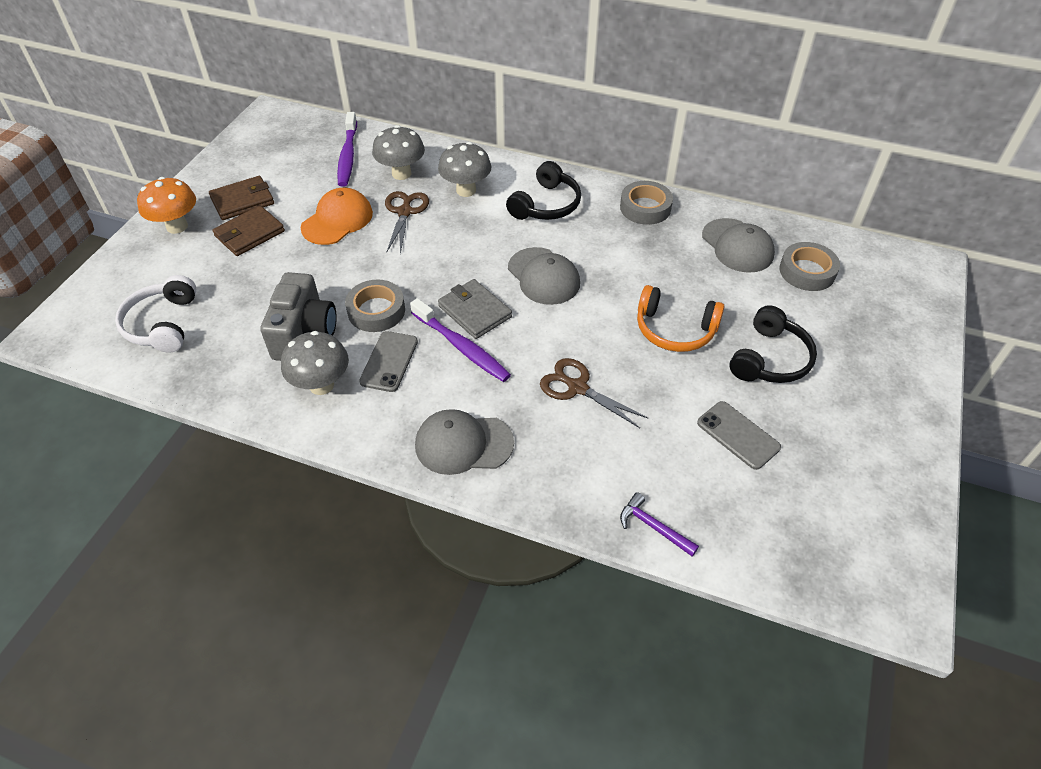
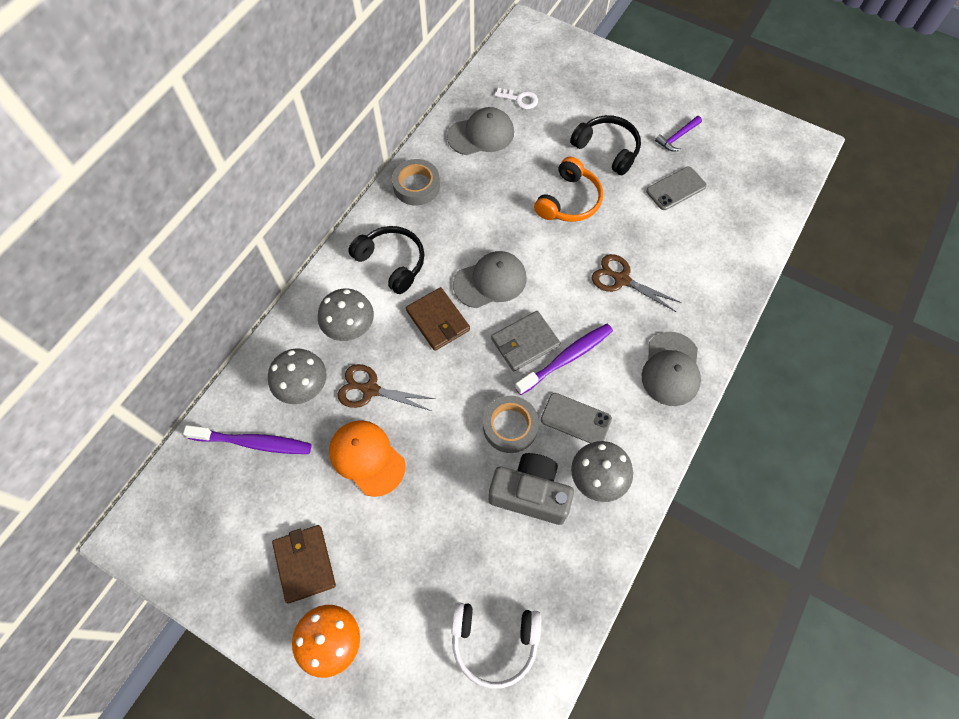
camera: 80 degrees left, 15 degrees up
brown wallet [212,205,285,256] -> brown wallet moved to [406,287,470,351]
brown scissors [540,358,648,428] -> brown scissors turned 75 degrees clockwise [592,254,682,312]
purple hammer [620,492,699,556] -> purple hammer moved to [655,116,702,152]
grey tape [779,242,840,291] -> white key [494,88,538,109]

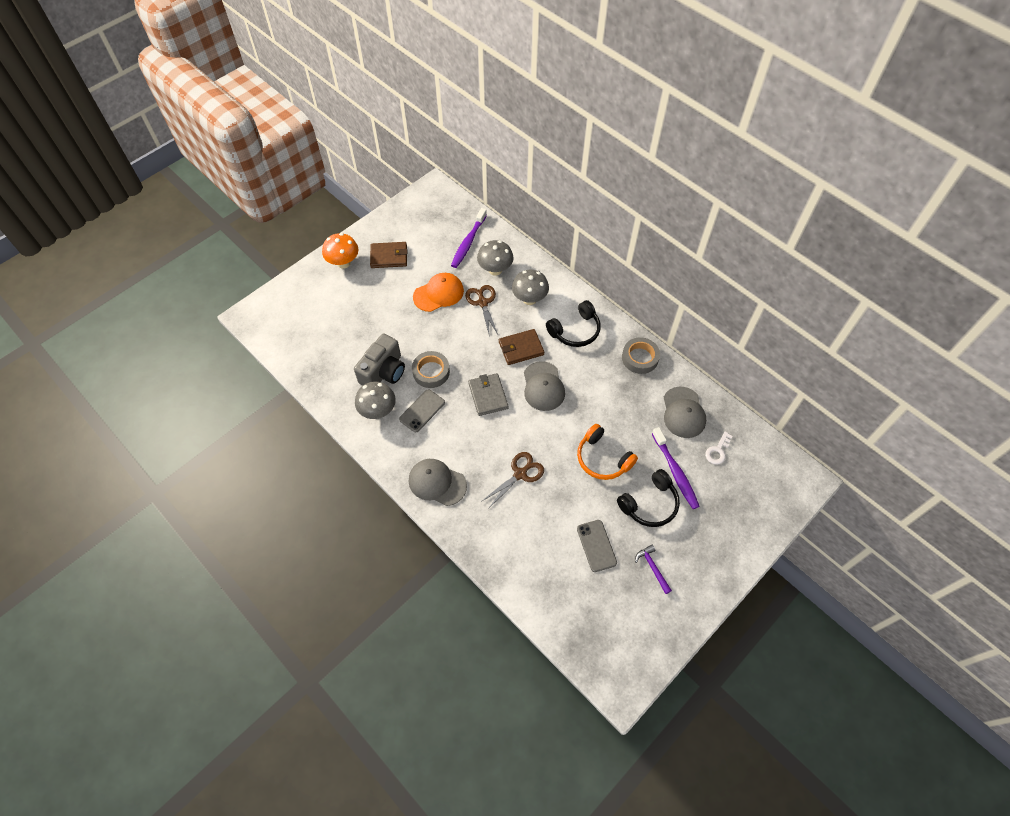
camera: 105 degrees right, 5 degrees down
brown scissors [338,364,435,411] -> brown scissors turned 45 degrees counterclockwise [465,285,498,337]
white headphones [451,602,541,689] -> none
purple toothbrush [515,324,613,395] -> purple toothbrush moved to [652,427,700,509]

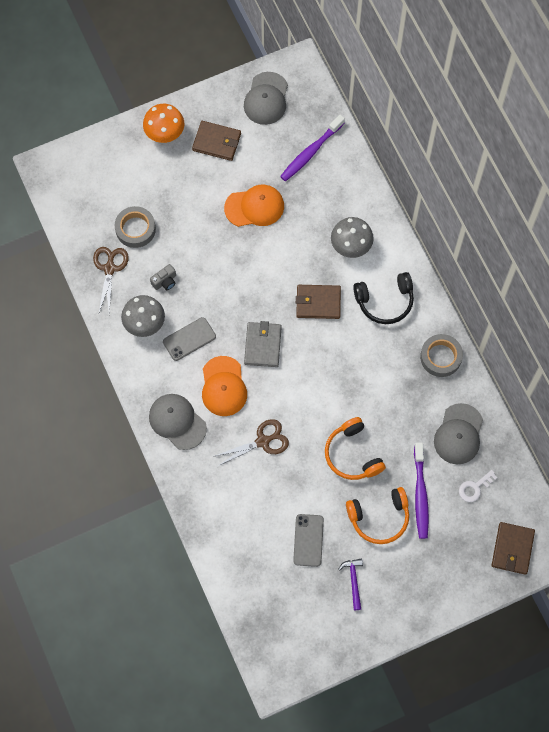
camera: 20 degrees right, 10 degrees up
grey camera [354,334,405,386] -> grey camera [150,264,176,290], size x0.47
grey tape [412,351,450,388] -> grey tape moved to [115,206,156,248]
brown scissors [465,285,498,337] -> brown scissors moved to [93,247,129,312]
grey mushroom [477,240,514,276] -> none
grey cap [524,361,565,411] -> grey cap moved to [244,72,288,125]
black headphones [617,469,680,527] -> orange headphones [346,487,409,544]
none -> orange cap [202,356,247,416]
none -> brown wallet [491,522,535,575]

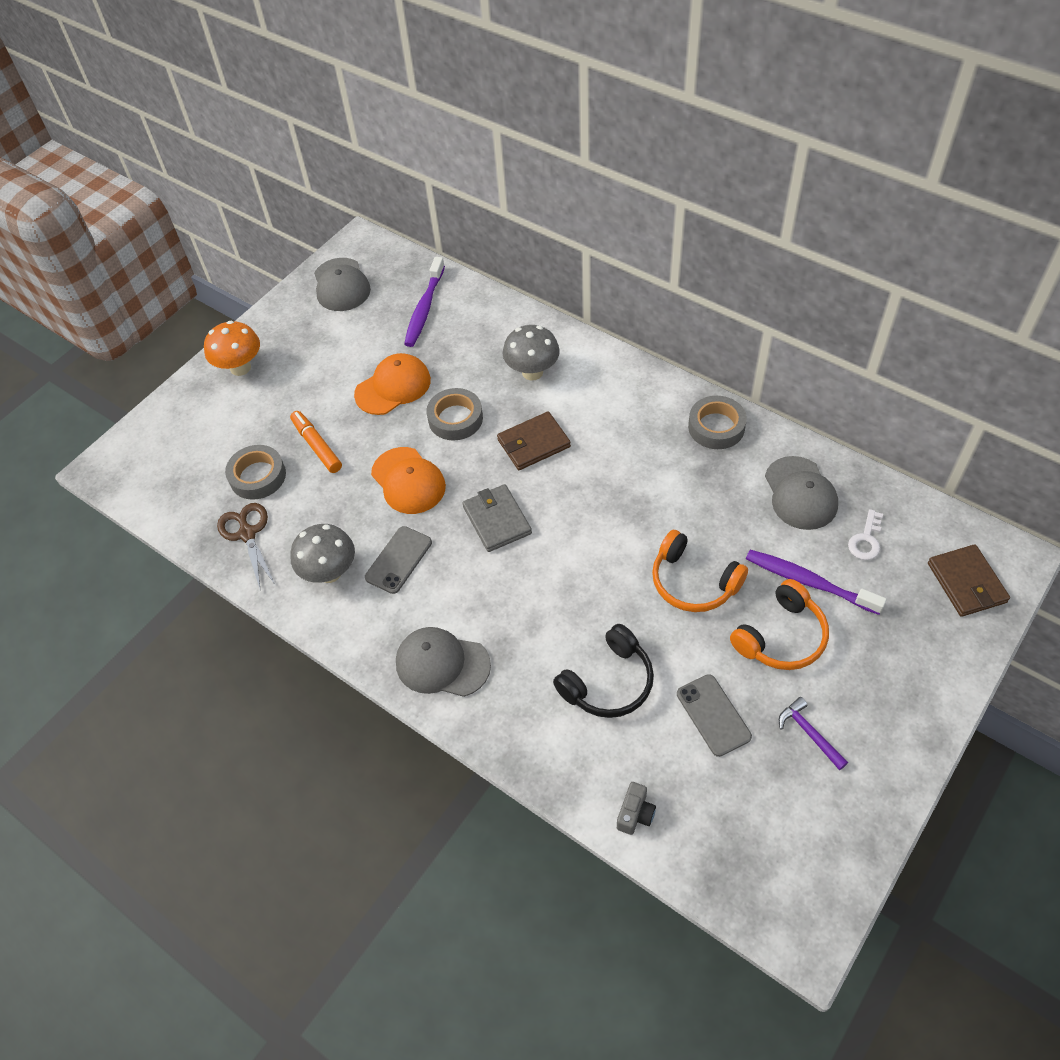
camera: 25 degrees left, 15 degrees down
grey camera [150,264,176,290] -> grey camera moved to [617,782,656,835]
brown wallet [192,121,241,161] -> none
orange cap [202,356,247,416] -> orange cap moved to [371,447,446,514]
brown scissors [213,419,289,466] -> none
black headphones [353,272,414,324] -> black headphones moved to [553,624,654,718]
purple toothbrush [414,443,429,539] -> purple toothbrush turned 150 degrees clockwise [746,550,887,615]
none -> orange marker [290,411,342,473]
none -> grey tape [426,388,483,440]

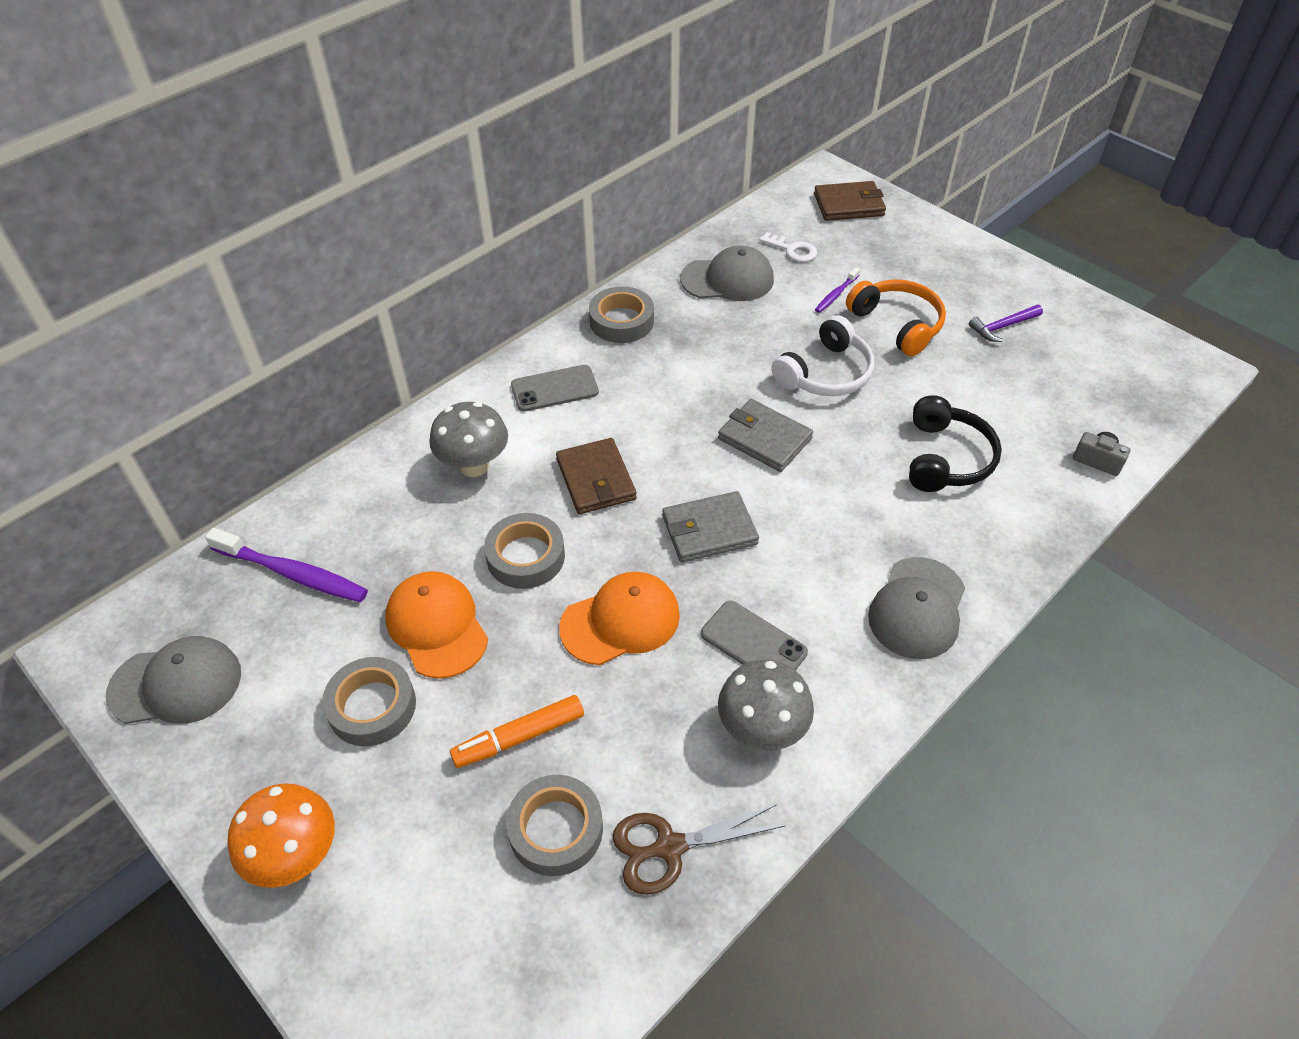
camera: 85 degrees left, 5 degrees down
black headphones [553,624,654,718] -> black headphones turned 45 degrees clockwise [909,395,1002,492]
orange headphones [652,530,748,612] -> white headphones [771,315,874,396]
grey phone [677,674,752,757] -> grey phone moved to [511,365,599,412]
purple toothbrush [746,550,887,615] -> purple toothbrush [815,267,860,313], size x0.52
none -> grey tape [322,657,416,746]
none -> grey wallet [718,399,813,472]

